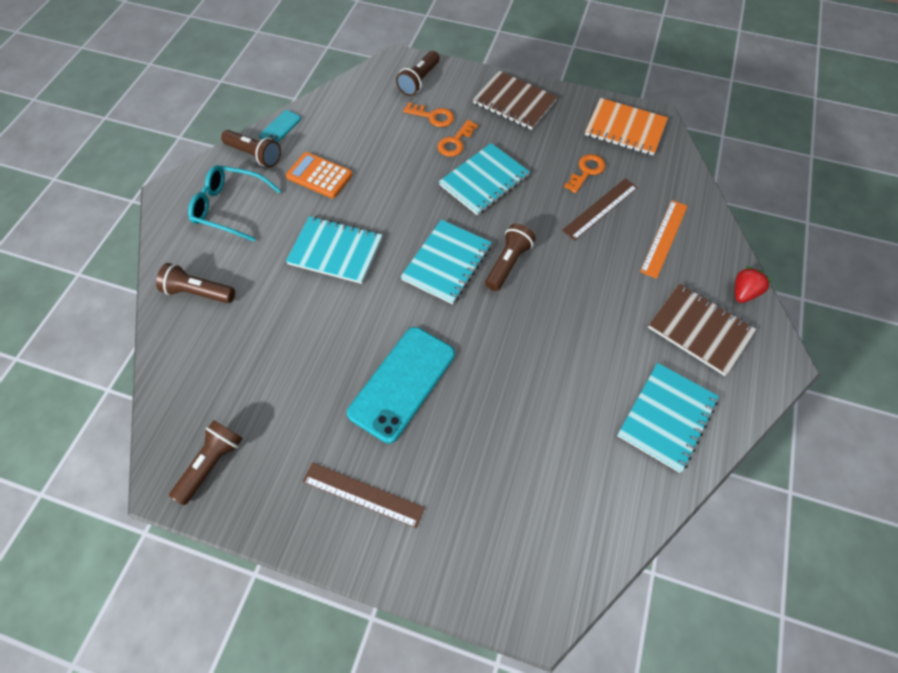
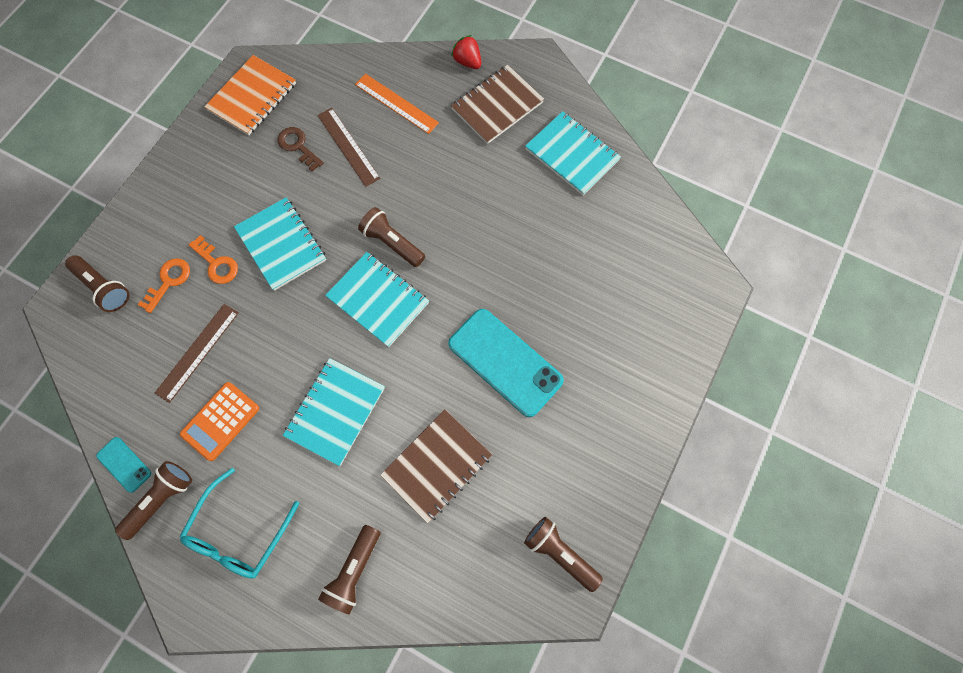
camera: 80 degrees left, 10 degrees up
brown ruler [303,462,425,528] -> brown ruler moved to [155,304,239,403]
brown notebook [473,71,558,130] -> brown notebook moved to [380,409,492,524]
orange key [564,154,605,193] -> brown key [277,127,324,172]

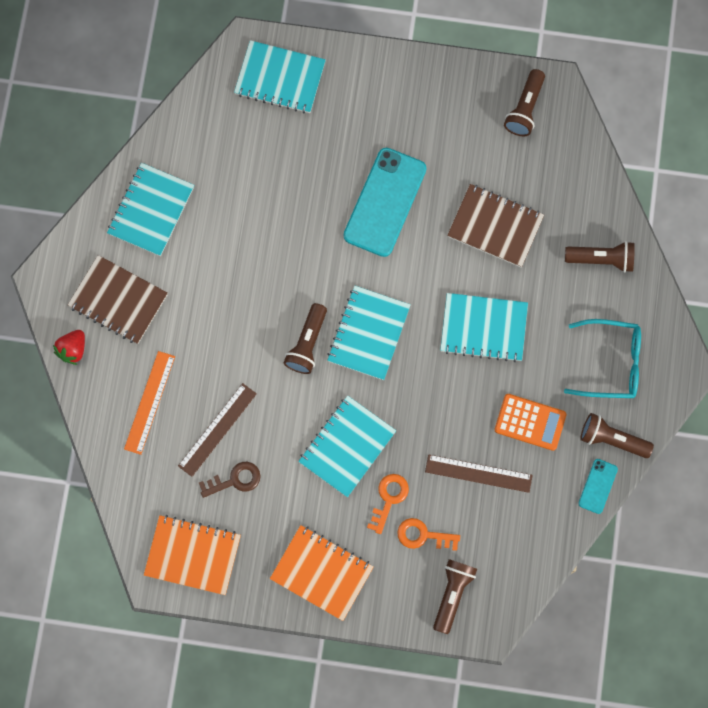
camera: 110 degrees left, 5 degrees up
brown key [277,127,324,172] -> brown key turned 135 degrees counterclockwise [199,462,261,498]
none -> turquoise notebook [234,40,326,113]
none -> orange notebook [270,525,374,621]

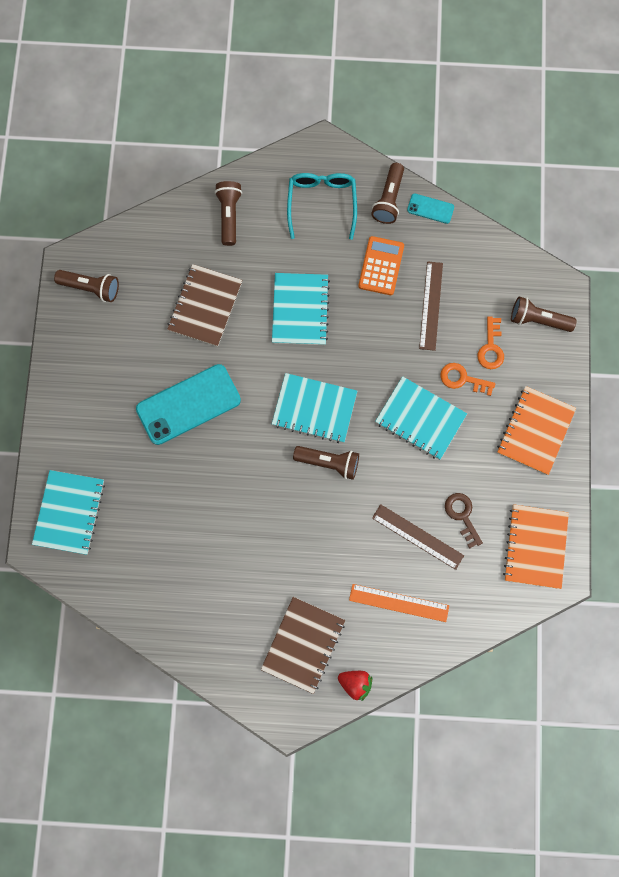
camera: 95 degrees left, 0 degrees up
turquoise notebook [107,163,194,256] -> none
turquoise phone [343,148,427,257] -> turquoise phone turned 45 degrees counterclockwise [136,364,241,445]

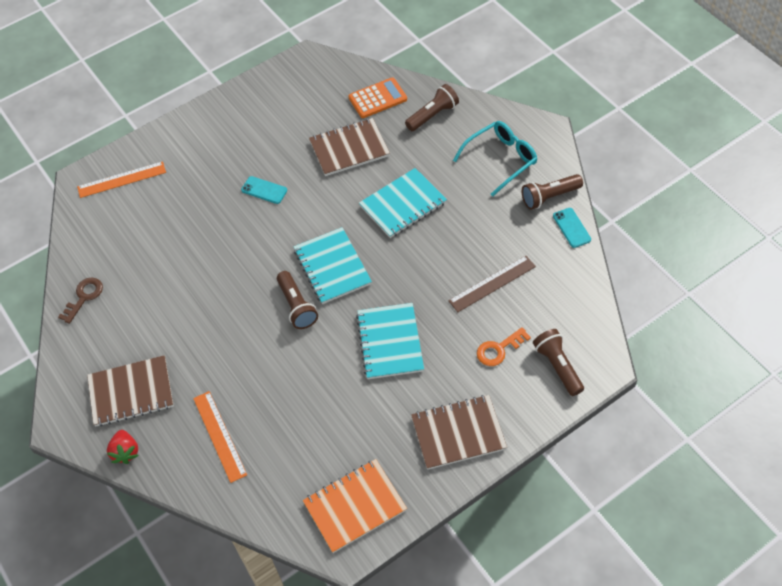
camera: 55 degrees right, 20 degrees down
turquoise notebook [32,470,105,555] -> orange ruler [77,161,166,198]
brown flashlight [54,270,119,302] -> none
turquoise phone [136,364,241,445] -> turquoise phone [241,176,287,204], size x0.47
orange calculator [358,236,404,295] -> orange calculator moved to [348,78,407,118]
brown ruler [372,504,464,570] -> none
orange key [440,363,495,396] -> none
brown key [445,493,483,549] -> brown key moved to [58,278,103,324]
orange notebook [497,386,576,475] -> brown notebook [411,395,507,470]

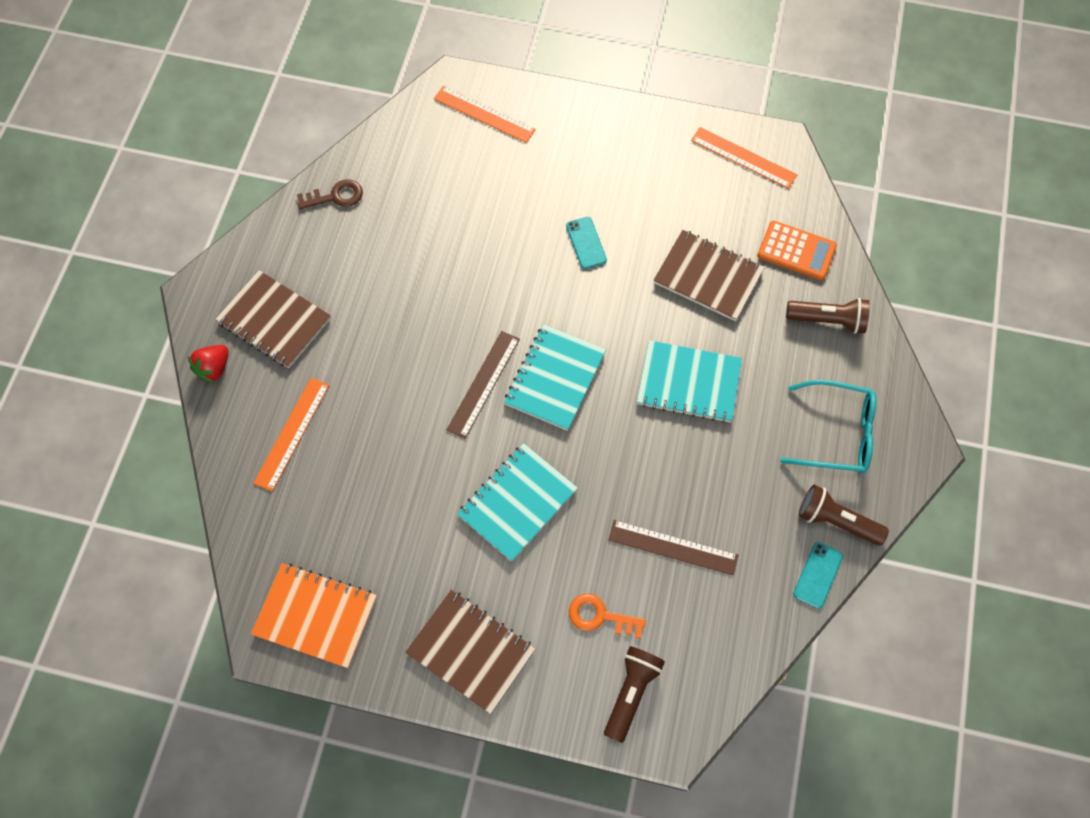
camera: 45 degrees right, 10 degrees up
brown flashlight [277,271,318,329] -> brown ruler [447,331,520,439]
none -> orange ruler [691,127,797,189]

